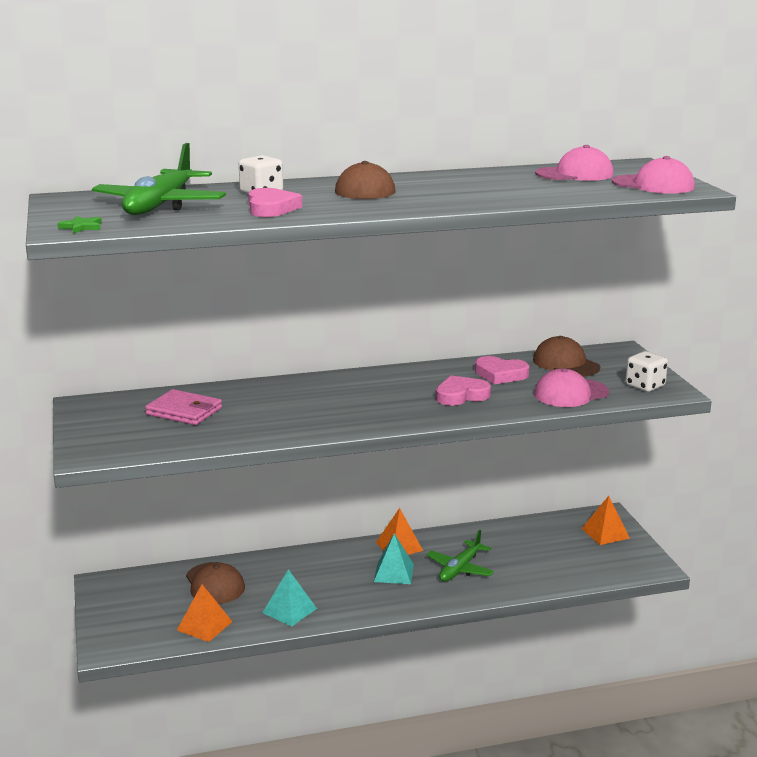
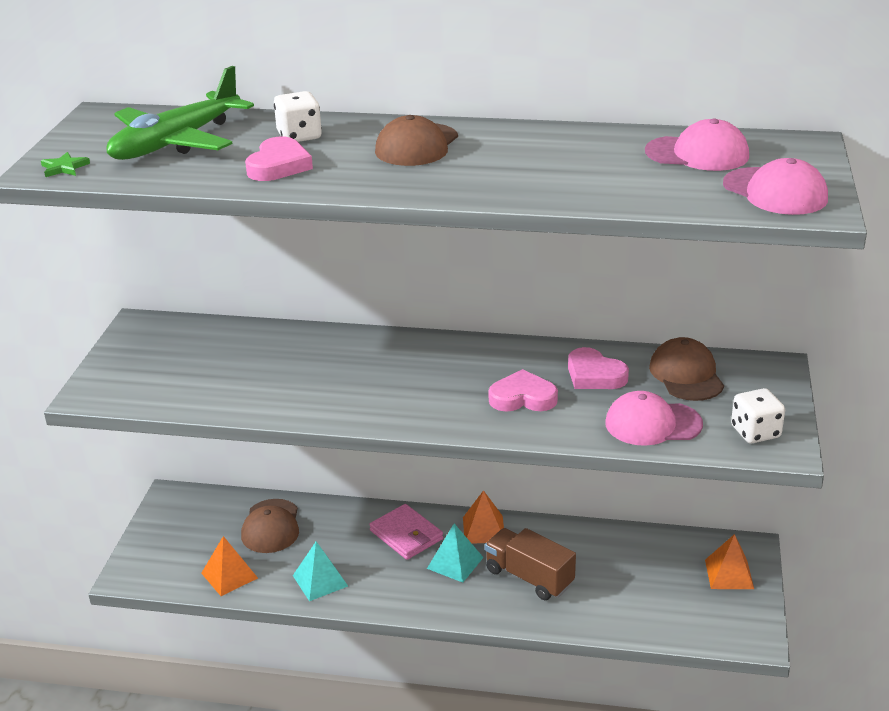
camera: 25 degrees right, 10 degrees up
pink wallet [145,389,222,425] -> pink wallet moved to [369,504,443,560]
green plane [427,530,494,582] -> brown truck [485,528,576,600]

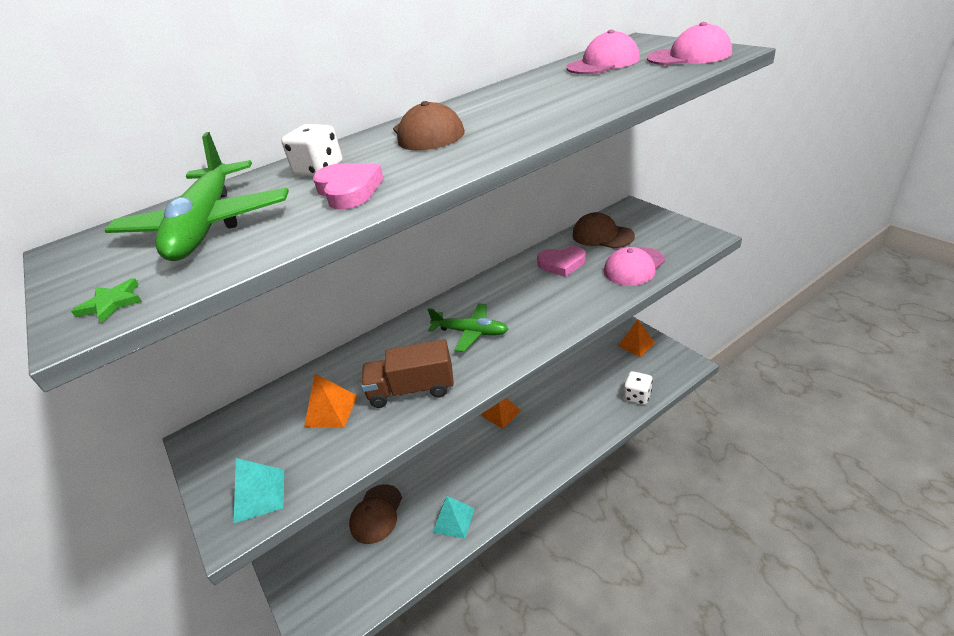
camera: 40 degrees left, 5 degrees up
orange pyramid [201,536,258,596] -> orange pyramid moved to [304,374,357,428]
brown cap [241,499,299,553] -> brown cap turned 60 degrees clockwise [349,484,402,544]
pink wallet [369,504,443,560] -> none
turquoise pyramid [427,523,484,583] -> turquoise pyramid moved to [234,458,284,523]
brown truck [485,528,576,600] -> brown truck moved to [361,339,454,408]
pink heart [489,369,558,412] -> none
white dice [731,388,785,443] -> white dice moved to [624,371,653,405]
none -> green plane [427,303,508,352]

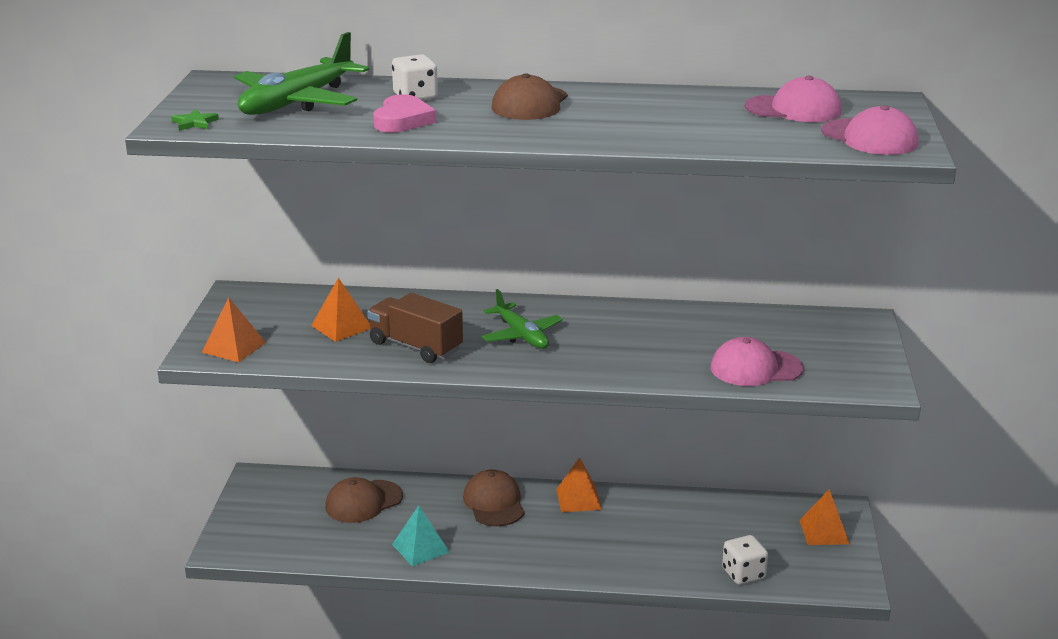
camera: 35 degrees right, 10 degrees down
turquoise pyramid [234,458,284,523] -> orange pyramid [202,297,266,362]
pink heart [537,246,586,277] -> none
brown cap [572,212,635,248] -> brown cap moved to [463,469,524,526]

